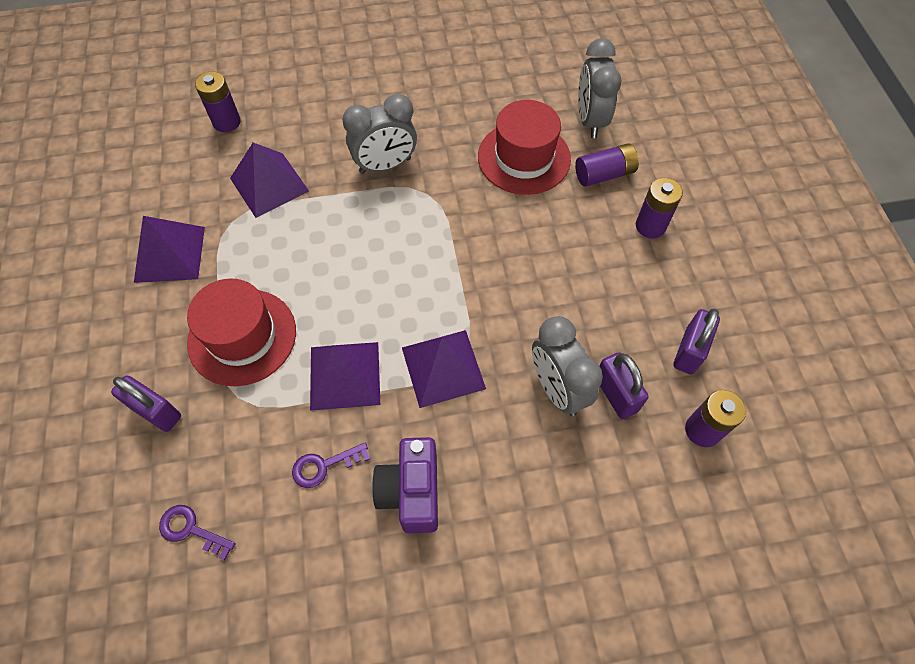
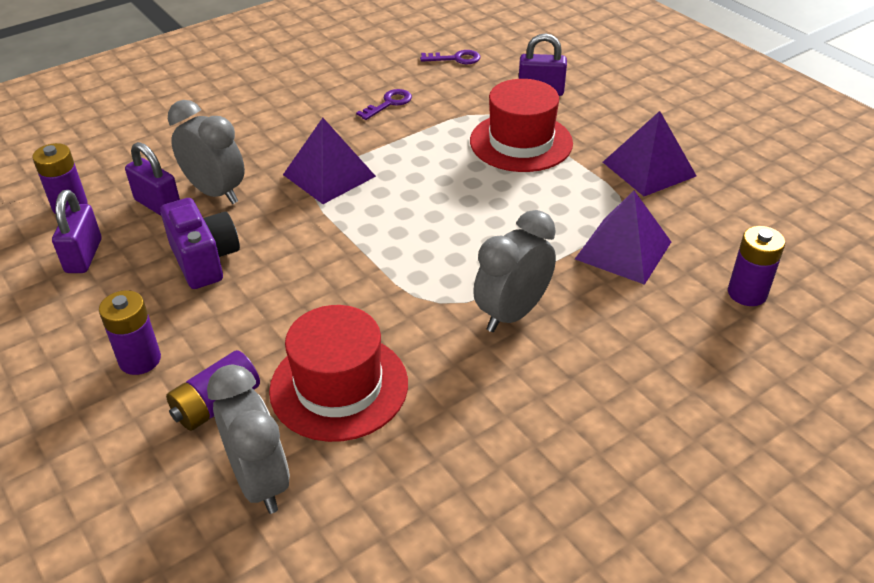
camera: 155 degrees right, 20 degrees down
purple pyramid [310,342,380,411] -> none
purple camera [372,437,438,533] -> purple camera moved to [160,198,240,289]

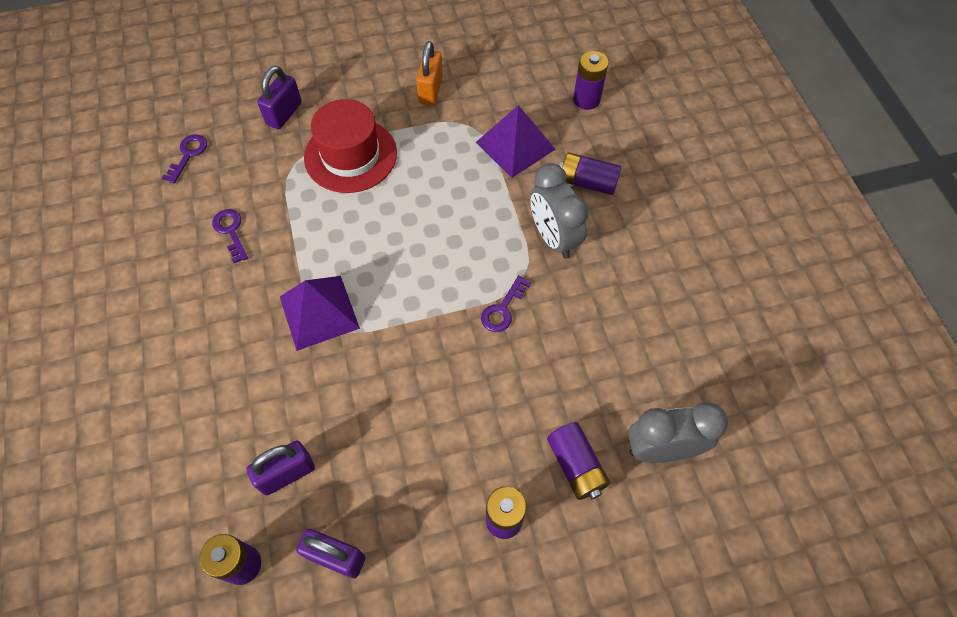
camera: 70 degrees left, 20 degrees up
purple camera [160,198,240,289] -> none
grey clock [168,100,245,204] -> none
red hat [269,305,408,442] -> none
purple pyramid [603,111,696,196] -> orange padlock [416,41,443,105]
none -> purple key [481,275,531,332]
none -> purple battery [560,152,622,195]

